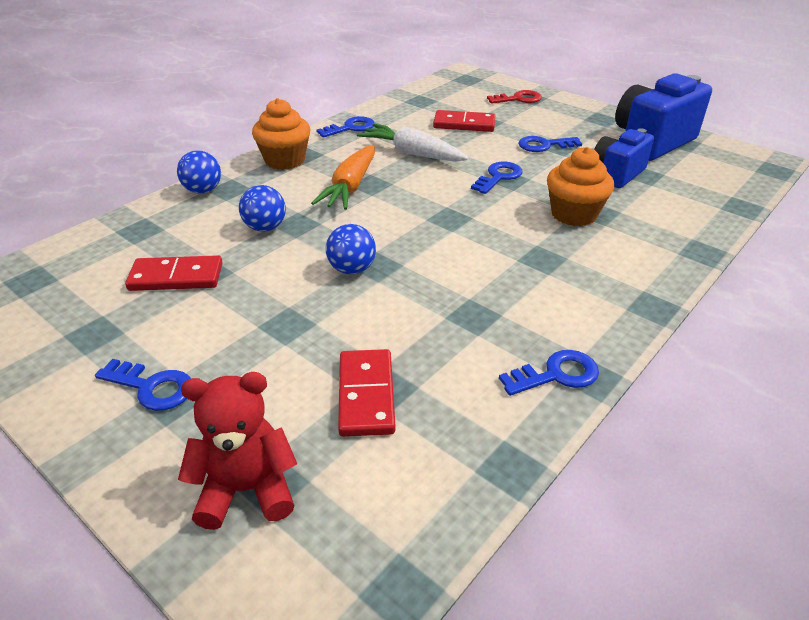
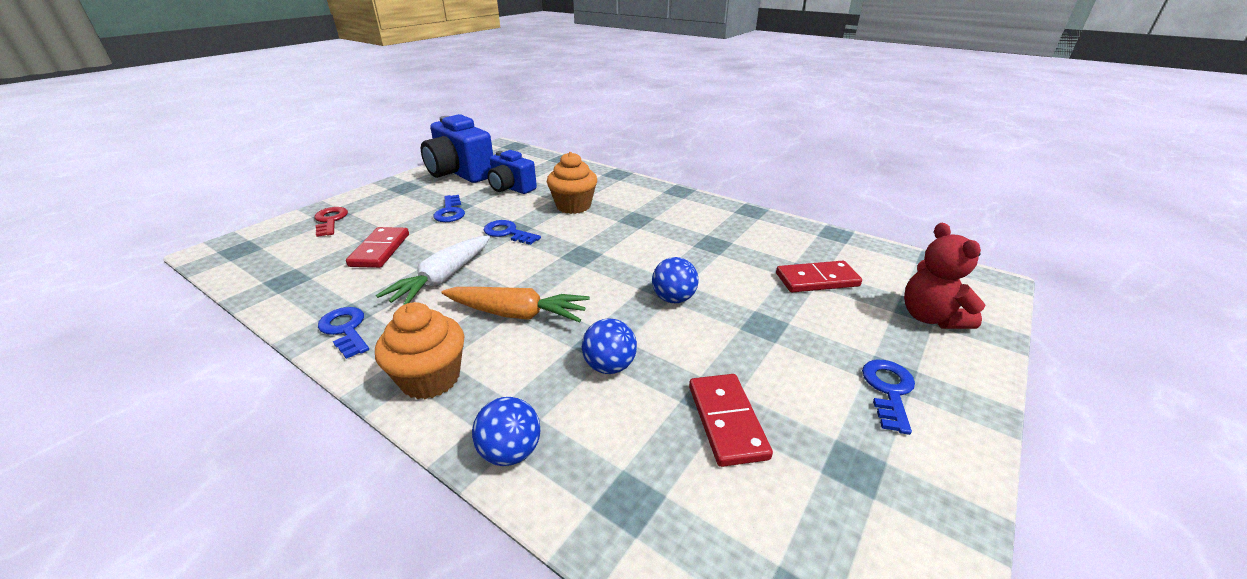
camera: 95 degrees left, 5 degrees down
blue key [499,350,599,396] -> none

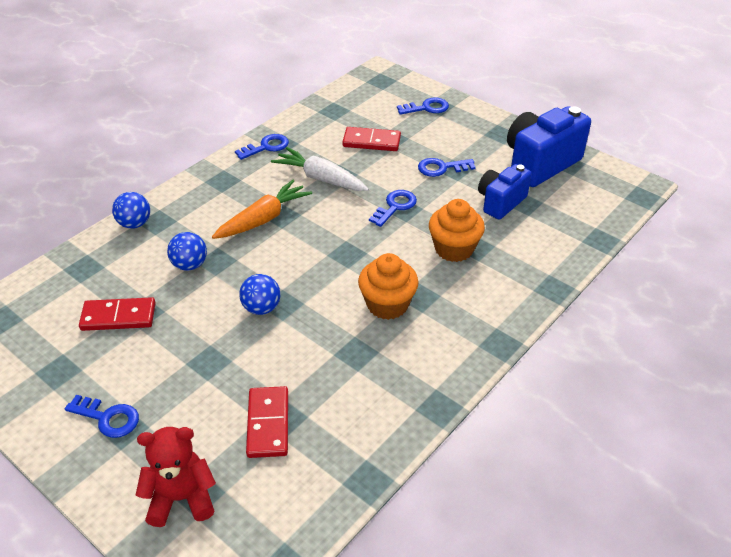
camera: 95 degrees right, 10 degrees up
red key [314,207,348,237] -> blue key [397,98,449,115]
orange cupcake [375,302,465,399] -> orange cupcake moved to [358,253,419,320]
orange carrot [441,287,590,322] -> orange carrot turned 150 degrees counterclockwise [212,180,312,239]

